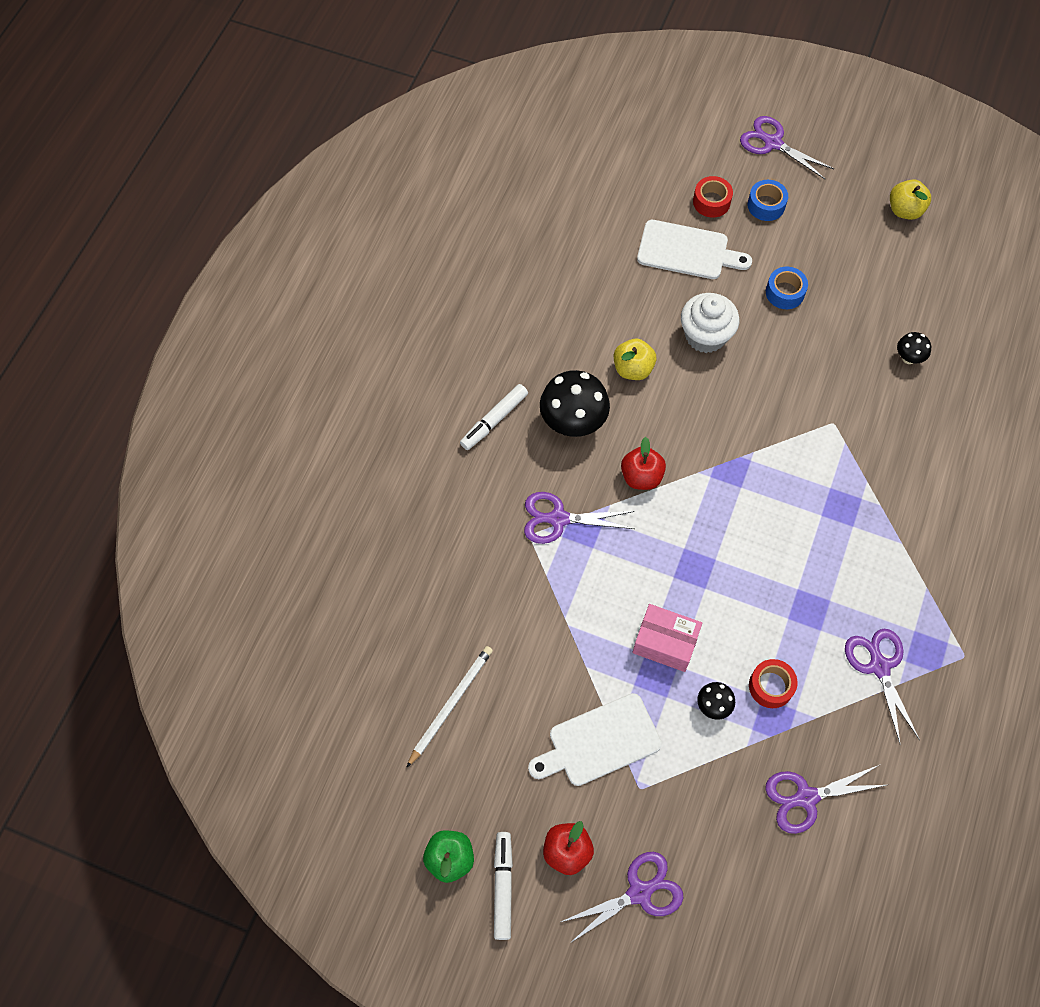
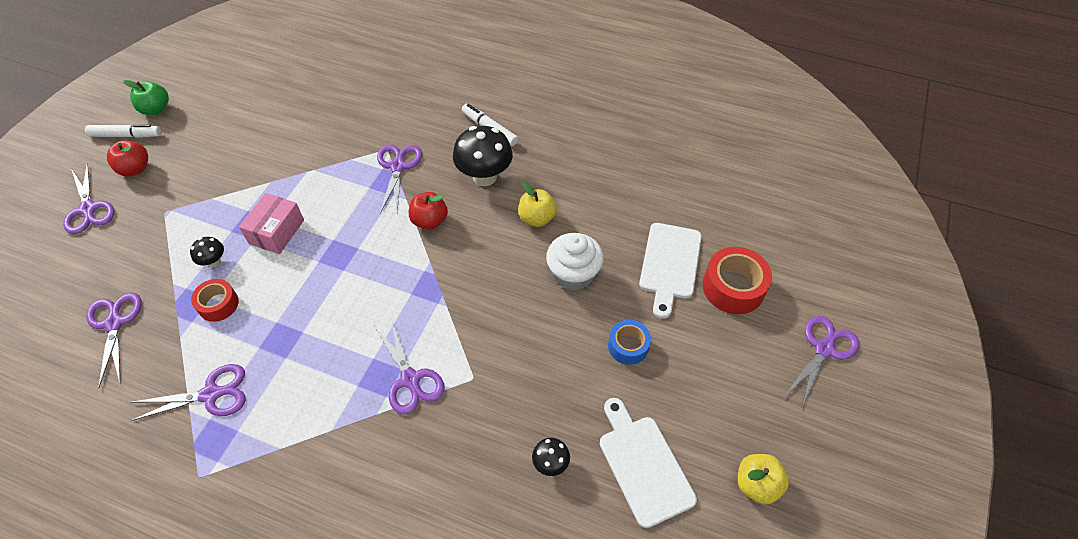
camera: 90 degrees right, 10 degrees down
white pencil [406,646,493,768] -> none
white cutting board [528,693,662,786] -> white cutting board moved to [600,398,697,528]
red tape [693,176,733,218] -> red tape [703,247,772,314], size x1.60
blue tape [748,180,788,221] -> none
none -> purple scissors [375,318,445,415]

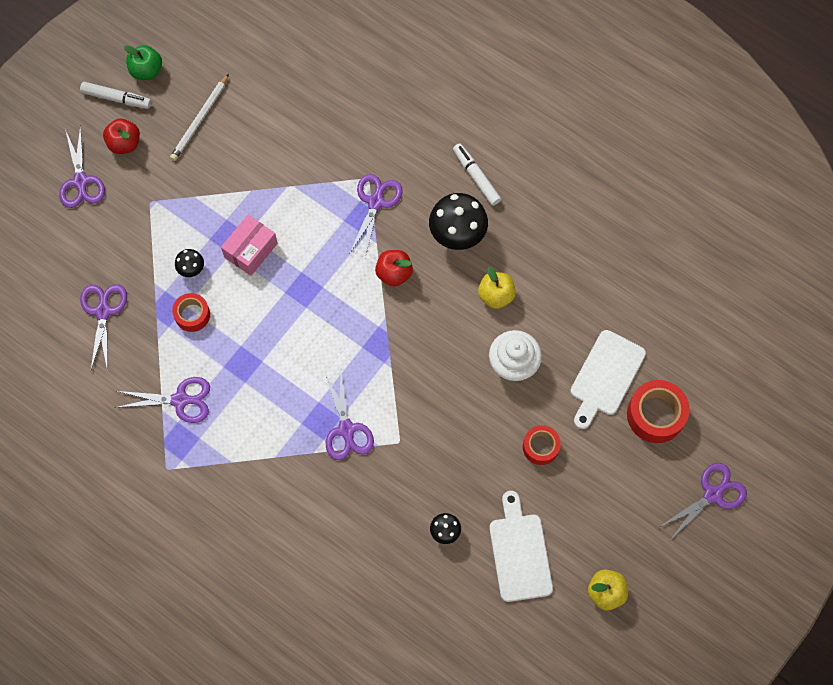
camera: 15 degrees right, 15 degrees up
blue tape [608,320,651,365] -> red tape [523,425,561,465]
none -> white pencil [170,74,229,161]

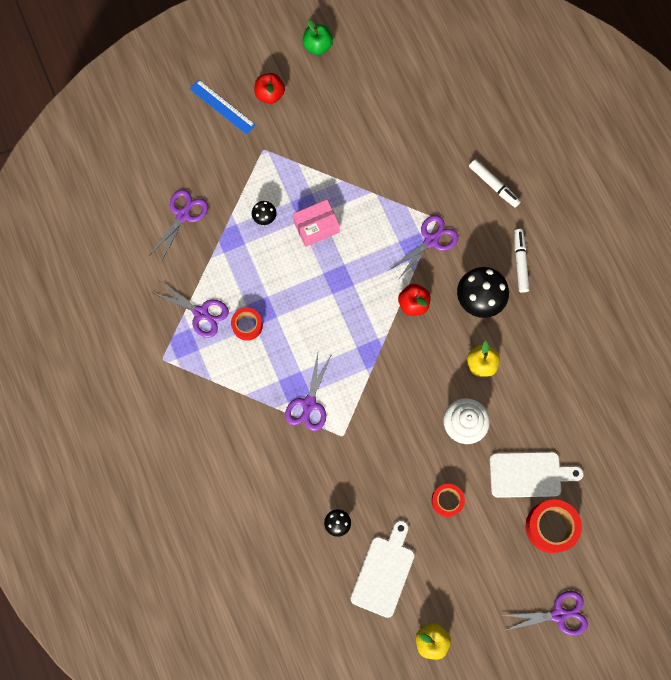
camera: 30 degrees right, 5 degrees up
purple scissors [59,125,105,208] -> blue ruler [189,79,255,135]
white marker [80,82,151,109] -> white marker moved to [469,159,521,208]
white pencil [170,74,229,161] -> none
red tape [172,293,210,332] -> red tape moved to [231,308,263,341]
white cutting board [570,330,646,429] -> white cutting board turned 150 degrees counterclockwise [490,452,584,498]

